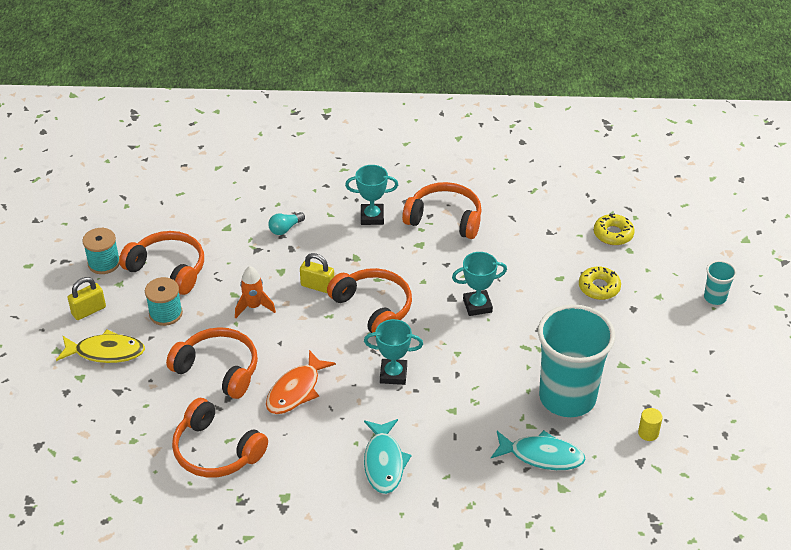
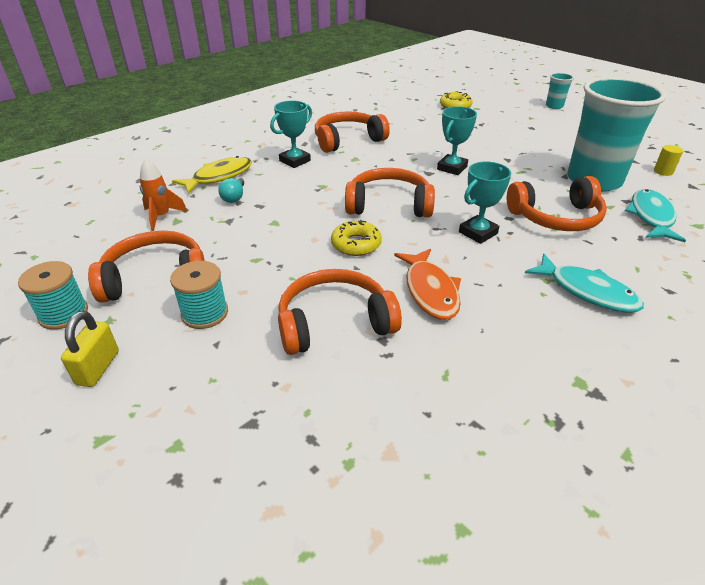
camera: 45 degrees left, 5 degrees down
yellow fish [56,329,145,363] -> yellow fish moved to [172,156,252,194]
orange headphones [172,398,268,478] -> orange headphones moved to [507,176,607,231]
orange rocket [235,266,276,318] -> orange rocket moved to [140,159,188,231]
yellow padlock [300,253,334,294] -> none
turquoise fish [491,430,586,470] -> turquoise fish turned 45 degrees counterclockwise [625,189,686,242]
yellow donut [579,267,621,300] -> yellow donut moved to [331,220,382,256]

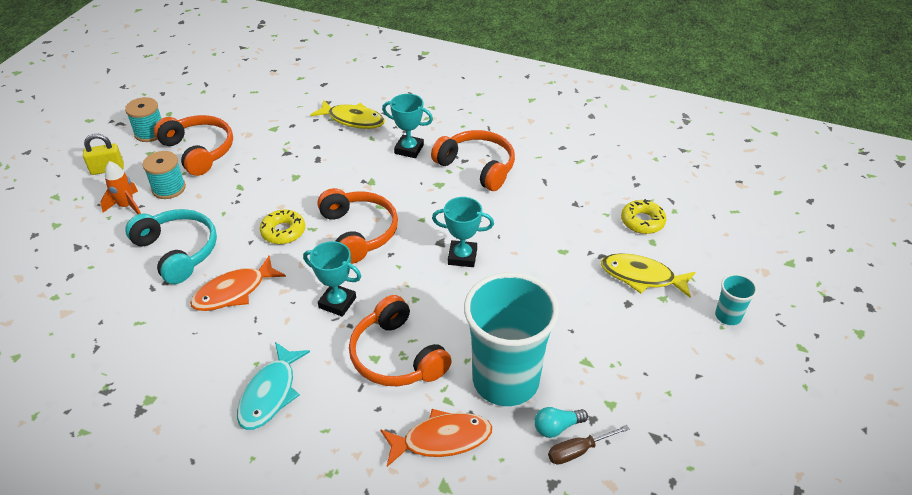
camera: 65 degrees right, 5 degrees up
orange rocket [140,159,188,231] -> orange rocket moved to [100,161,141,214]
turquoise light bulb [218,177,244,203] -> turquoise light bulb moved to [534,407,588,438]
orange headphones [278,269,402,355] -> turquoise headphones [125,209,217,284]
turquoise fish [625,189,686,242] -> orange fish [381,409,492,467]
yellow cylinder [654,145,683,176] -> brown screwdriver [548,425,629,465]
none -> yellow fish [601,253,696,298]

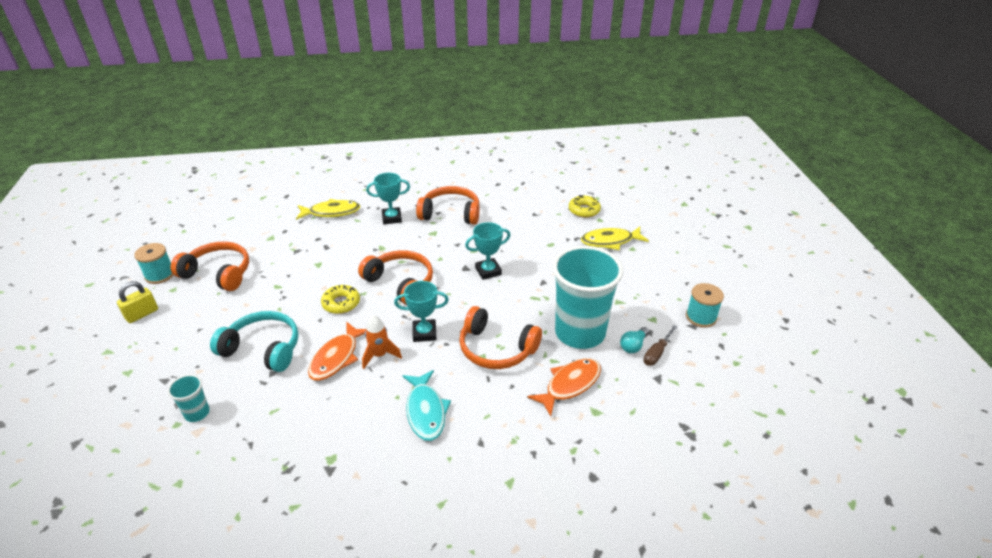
camera: 30 degrees left, 5 degrees down
orange rocket [100,161,141,214] -> orange rocket moved to [362,315,402,369]
turquoise spool [143,151,186,199] -> turquoise spool moved to [686,283,724,328]
turquoise cup [715,274,757,325] -> turquoise cup moved to [168,374,210,422]

